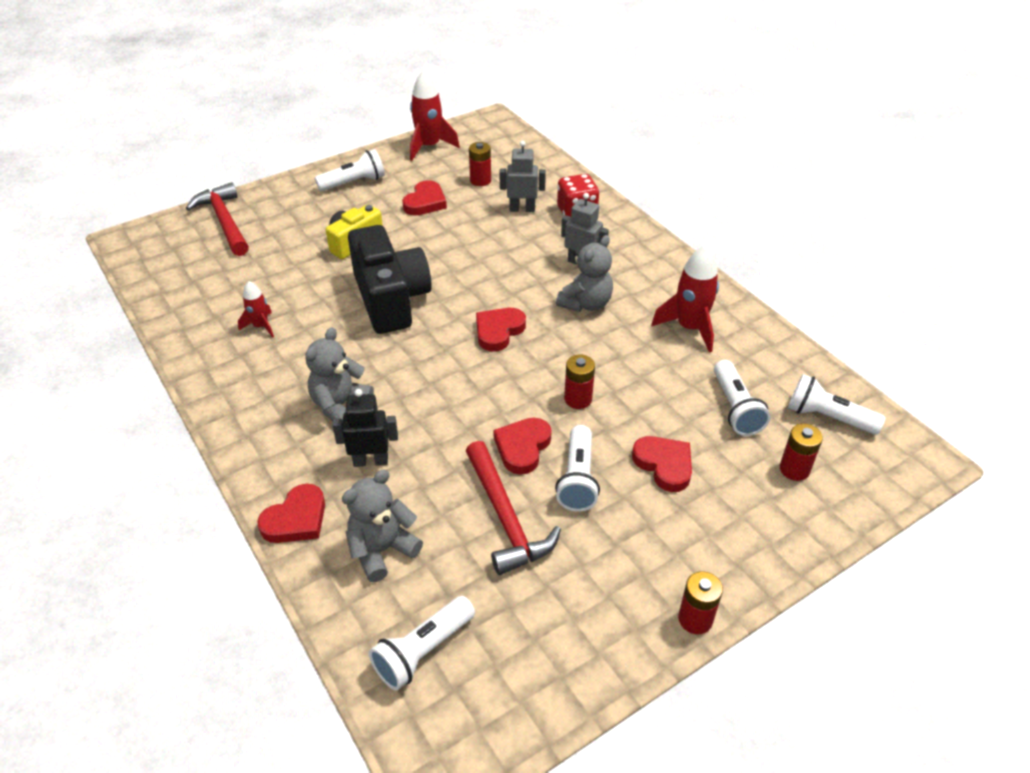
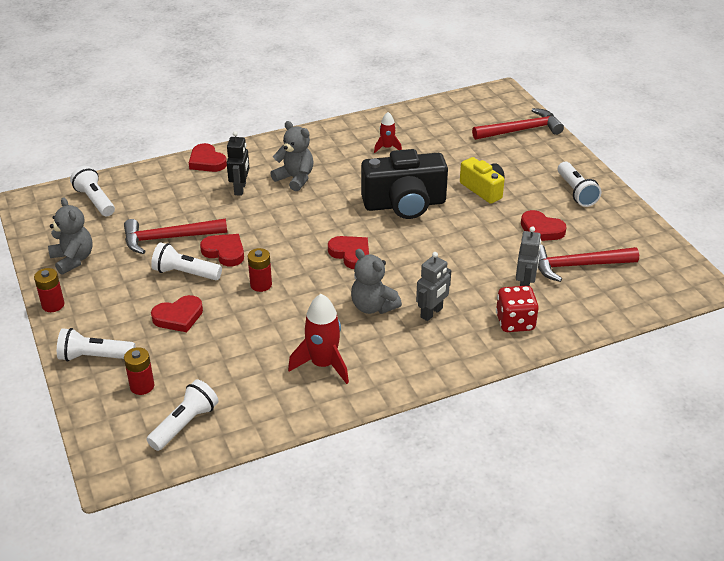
camera: 100 degrees right, 5 degrees down
grey teddy bear [342,470,423,582] -> grey teddy bear moved to [48,197,93,275]
red rocket [410,70,460,161] -> none
red battery [469,142,491,186] -> red hammer [538,244,639,282]
white flashlight [714,360,771,436] -> white flashlight moved to [57,328,135,362]

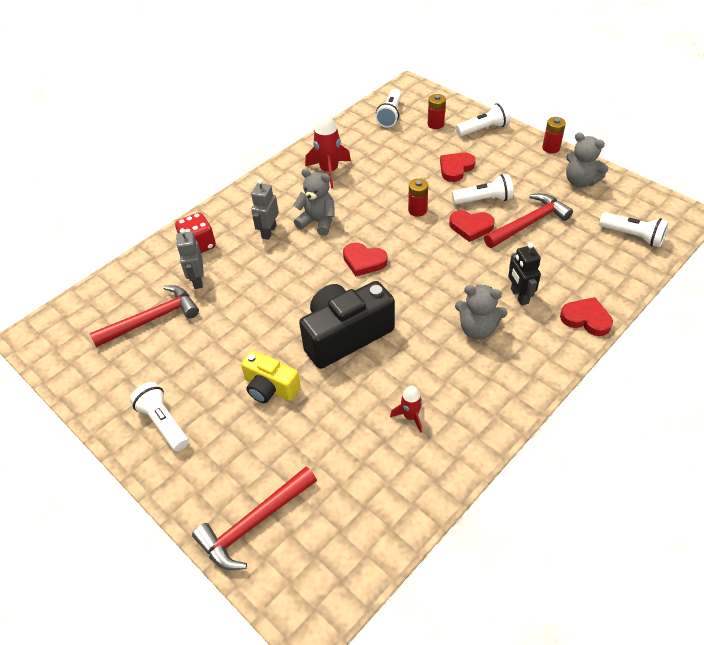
camera: 160 degrees right, 10 degrees up
red heart [521,210,567,241] -> none

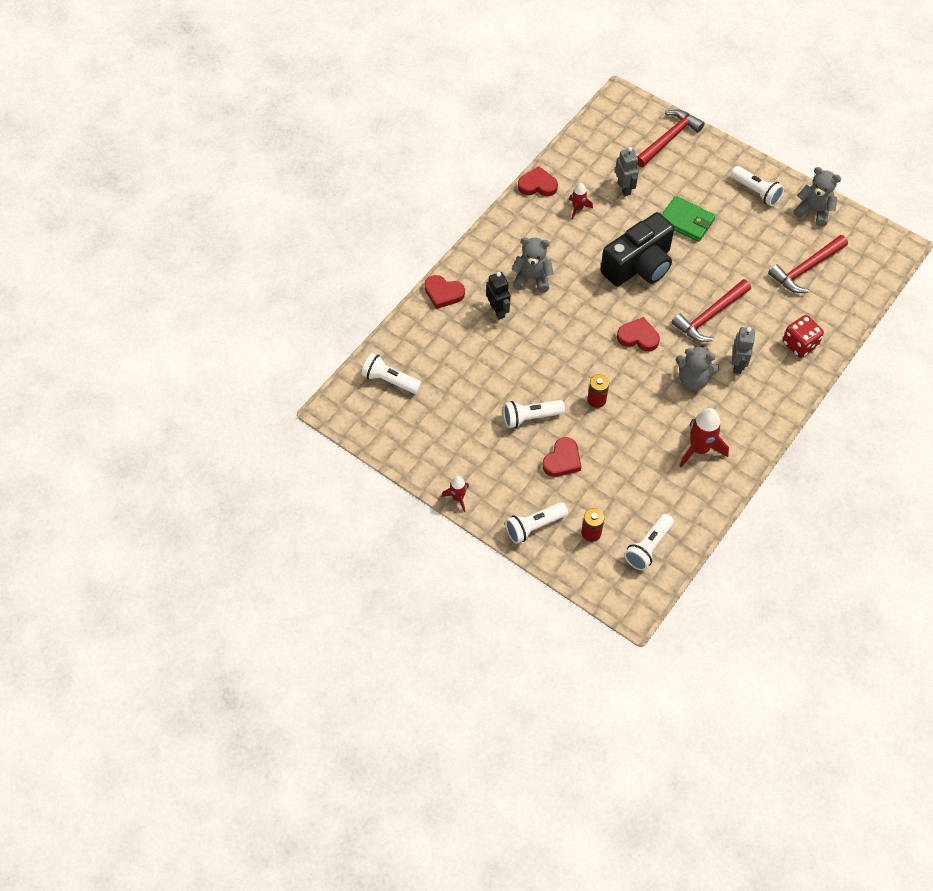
camera: 170 degrees right, 10 degrees up
grey robot [176,228,204,289] -> grey robot moved to [615,147,639,196]
yellow camera [241,351,301,403] -> green wallet [662,196,716,242]
white flashlight [375,89,401,128] -> white flashlight turned 150 degrees counterclockwise [624,514,674,570]
red heart [449,210,495,242] -> red heart moved to [518,166,558,196]
red hammer [484,193,573,248] -> red hammer moved to [672,279,751,342]
red battery [542,117,566,153] -> red rocket [441,476,469,512]
grey teddy bear [566,132,608,188] -> grey teddy bear moved to [794,167,841,227]

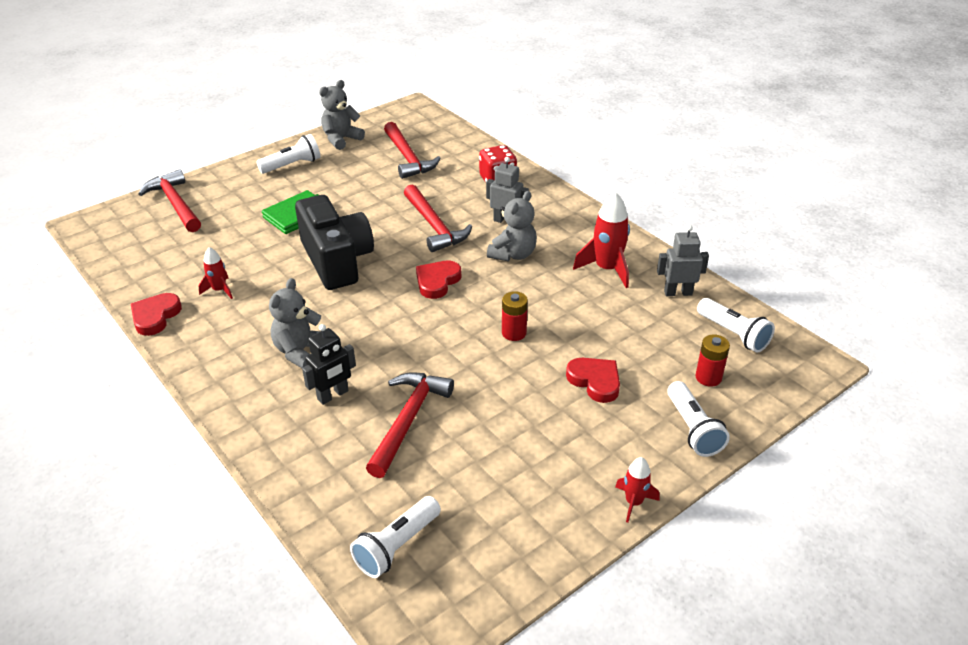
camera: 75 degrees left, 20 degrees down
red heart [425,275,465,309] -> none
black robot [486,272,510,320] -> black robot turned 150 degrees clockwise [302,324,356,405]
white flashlight [503,400,565,428] -> none
grey robot [615,147,639,196] -> grey robot moved to [657,225,709,296]
none -> red hammer [366,372,454,478]

